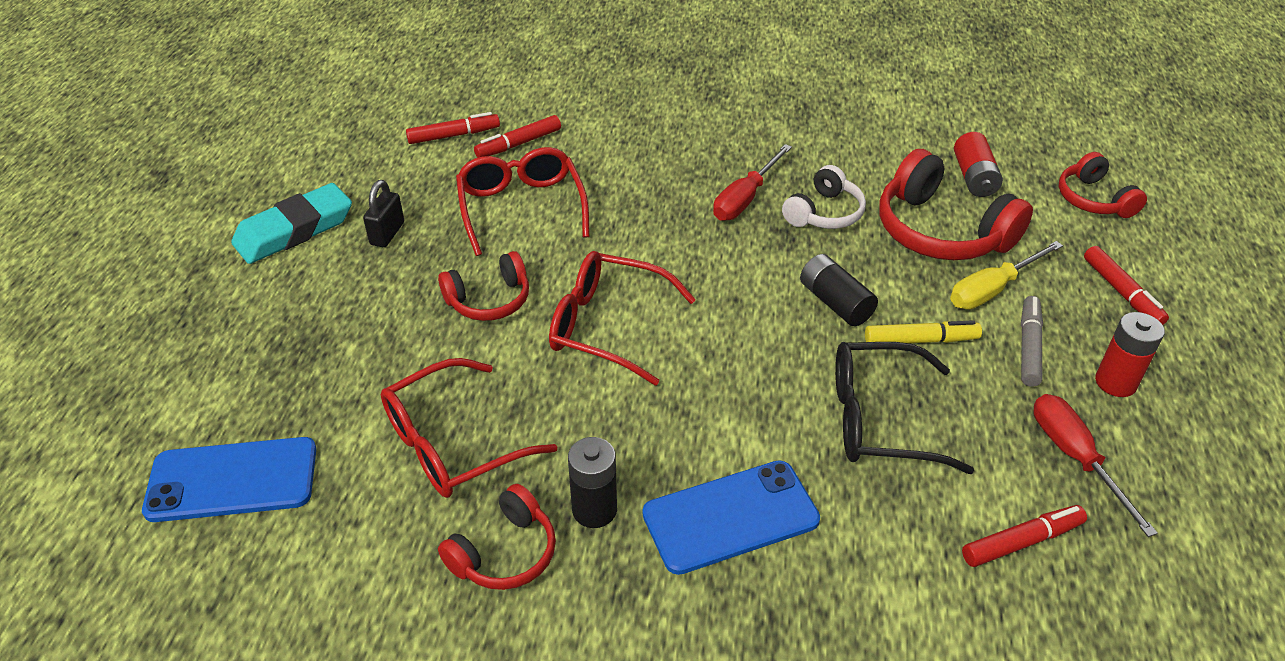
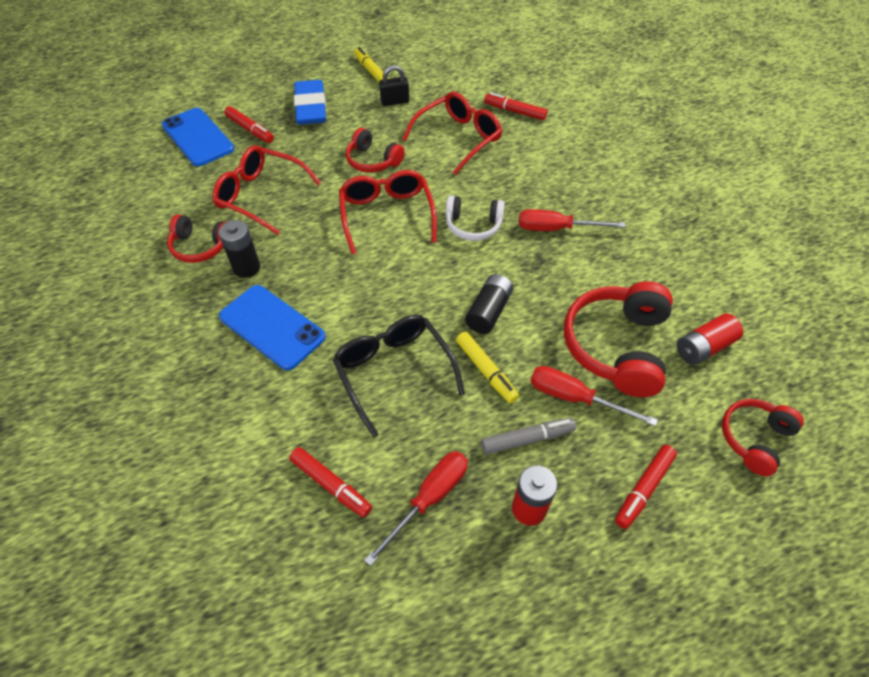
camera: 60 degrees right, 10 degrees up
turquoise eraser [231,183,352,264] -> yellow marker [354,47,389,82]
red marker [406,112,500,144] -> red marker moved to [224,106,274,143]
white headphones [782,165,866,229] -> white headphones moved to [446,195,505,241]
yellow screwdriver [950,241,1063,309] -> red screwdriver [531,366,658,426]
none -> blue eraser [294,80,326,125]

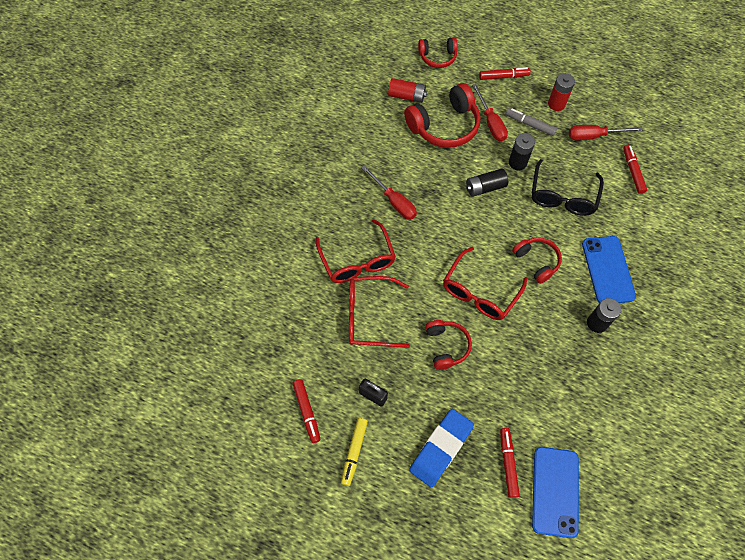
camera: 135 degrees left, 10 degrees up
red headphones [167,214,226,263] -> red headphones moved to [512,237,562,284]
red glasses [212,145,321,235] -> red glasses moved to [316,219,396,283]
white headphones [446,195,505,241] -> none
yellow marker [456,332,519,403] -> black battery [509,133,535,170]
red marker [484,92,548,120] -> red marker moved to [292,379,320,443]

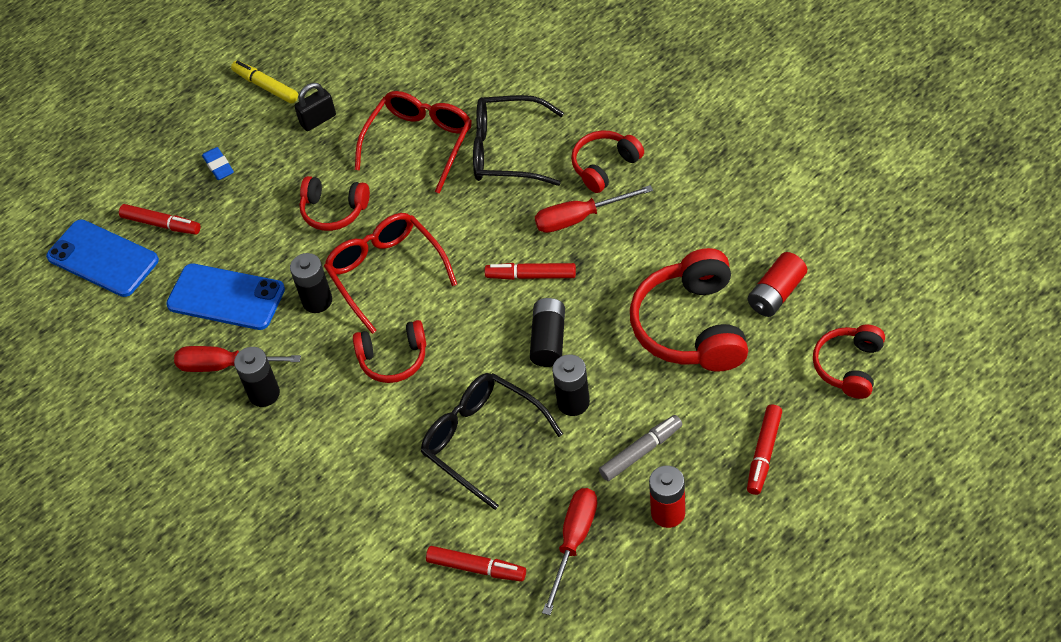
camera: 120 degrees right, 10 degrees down
red marker [292,379,320,443] -> red marker moved to [485,263,576,280]
red glasses [316,219,396,283] -> black glasses [473,95,564,186]
blue eraser [409,409,474,487] -> blue eraser [202,147,234,180], size x0.48
red screwdriver [472,84,508,141] -> red screwdriver moved to [174,346,301,372]
blue phone [582,236,636,303] -> blue phone moved to [166,263,285,330]
none -> black battery [290,253,332,313]
none -> red headphones [571,130,644,193]

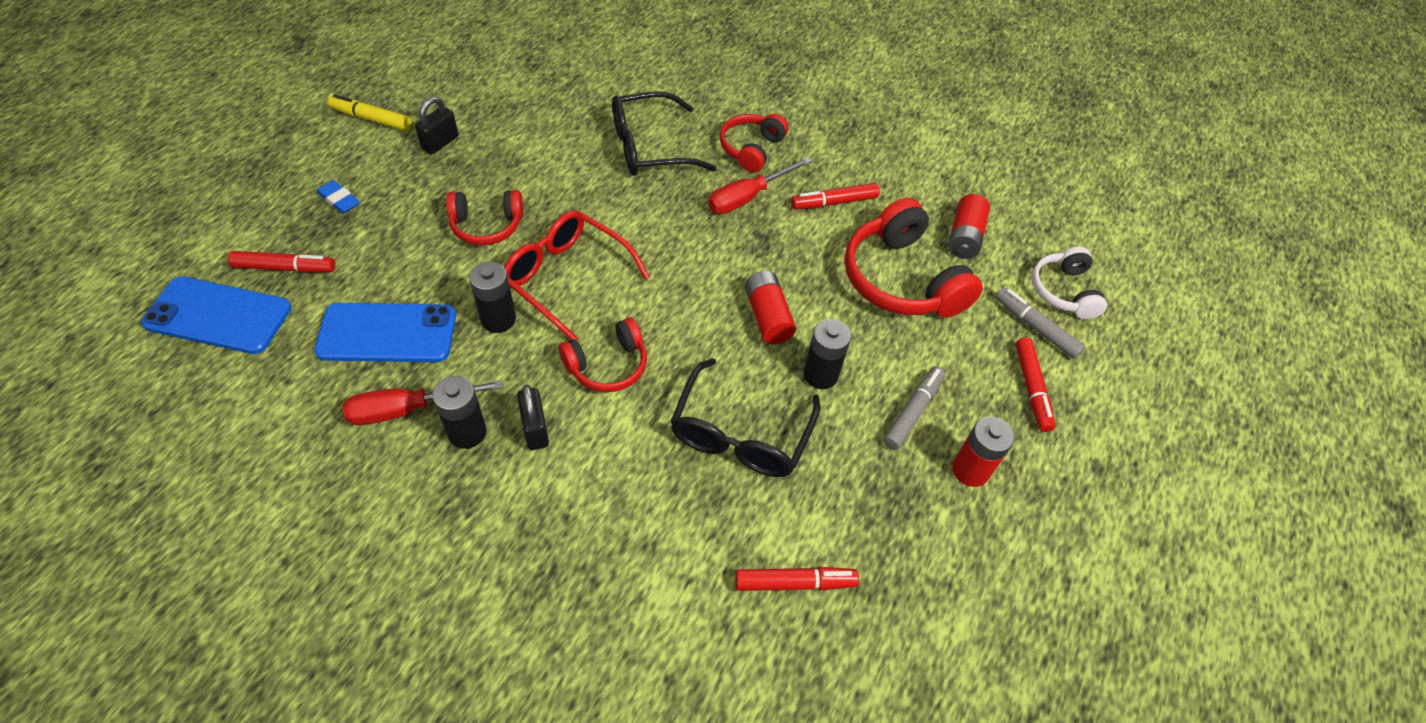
camera: 30 degrees left, 0 degrees up
red glasses [355,91,472,194] -> none
black glasses [421,373,563,510] -> black glasses turned 90 degrees counterclockwise [670,358,820,477]
red marker [485,263,576,280] -> red marker moved to [791,183,880,209]
black battery [530,298,565,367] -> red battery [745,271,796,344]
red screwdriver [542,488,597,615] -> none
red headphones [813,325,885,399] -> white headphones [1032,247,1107,319]
none -> black padlock [517,385,549,450]
none -> grey marker [995,288,1085,359]

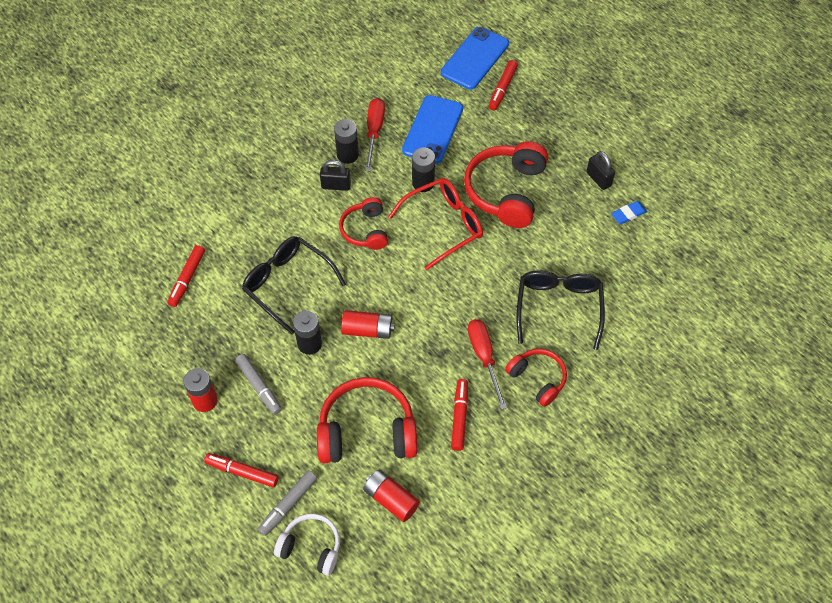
camera: 115 degrees right, 5 degrees up
blue eraser [316,180,360,214] -> blue eraser moved to [611,201,647,224]
yellow marker [328,94,412,131] -> none
red headphones [446,190,523,246] -> red headphones [464,141,548,228], size x1.70
grey marker [995,288,1085,359] -> grey marker turned 150 degrees clockwise [258,470,317,536]

